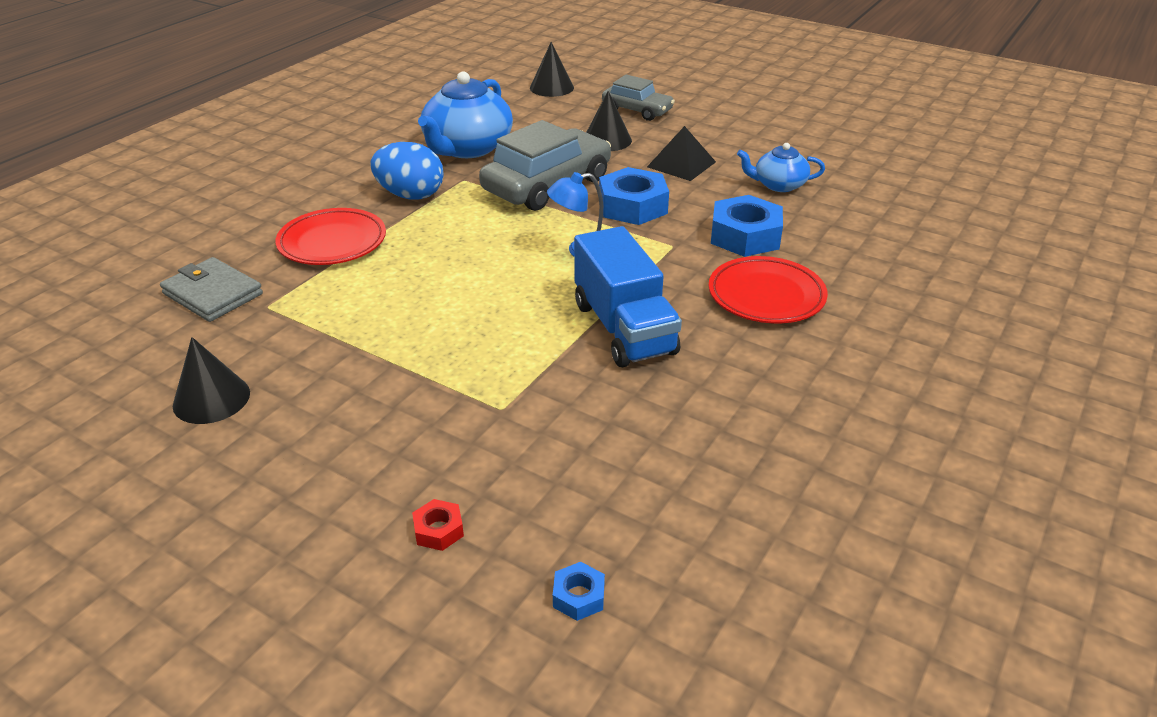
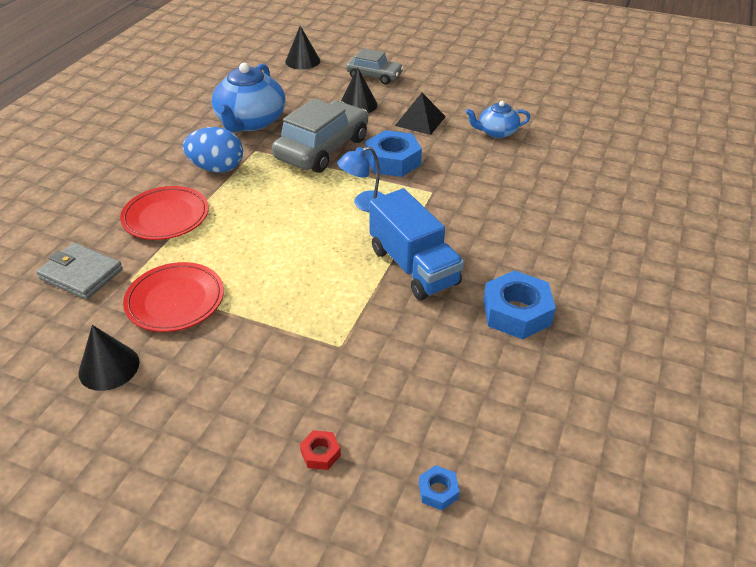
camera: 10 degrees left, 5 degrees up
red plate [709,256,828,324] -> red plate moved to [123,262,224,332]
blue nut [711,195,783,257] -> blue nut moved to [483,270,556,340]

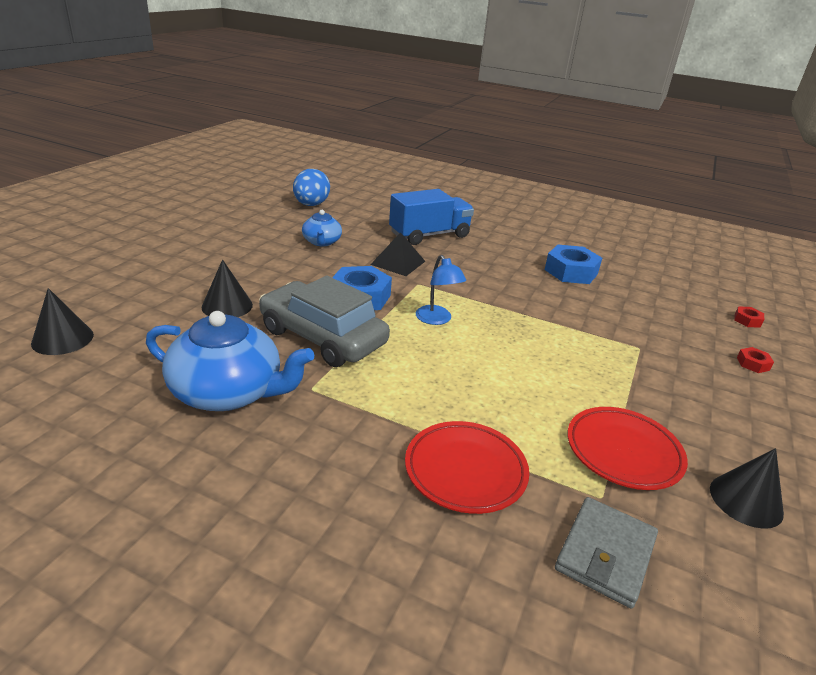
camera: 90 degrees left, 10 degrees down
blue egg [183,127,243,173] -> blue egg moved to [293,169,330,206]
grey car [346,48,404,85] -> none
blue truck [369,188,464,300] -> blue truck moved to [389,189,474,245]
black pyramid [395,93,446,135] -> black pyramid moved to [370,232,425,276]
blue nut [419,465,460,510] -> red nut [734,306,764,328]

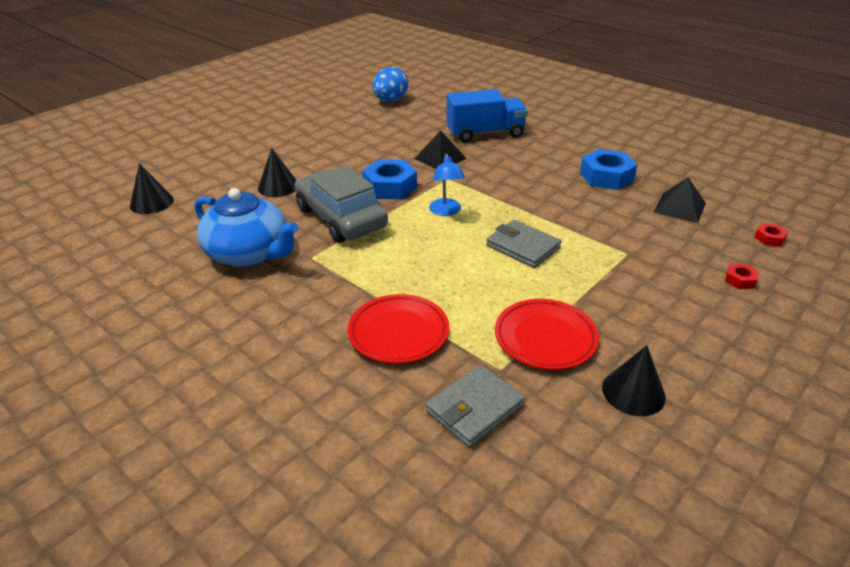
camera: 20 degrees right, 5 degrees up
blue teapot [302,210,342,246] -> none
none -> grey wallet [486,220,561,268]
none -> black pyramid [654,177,706,223]

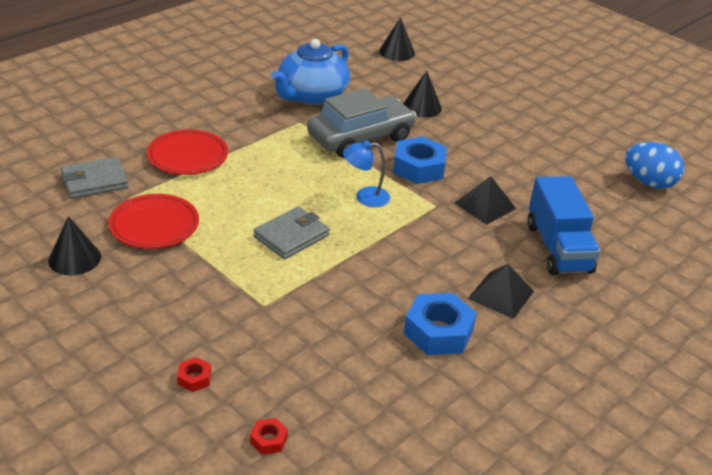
camera: 90 degrees right, 0 degrees up
grey wallet [426,365,525,448] -> grey wallet turned 75 degrees counterclockwise [61,157,129,199]
black pyramid [654,177,706,223] -> black pyramid moved to [468,264,534,319]

